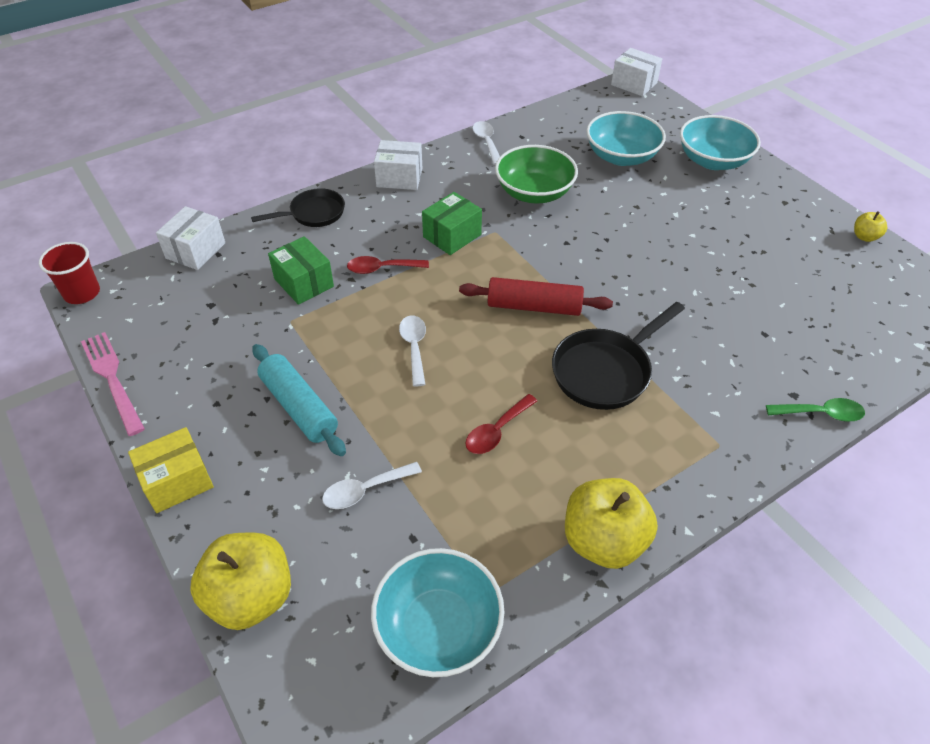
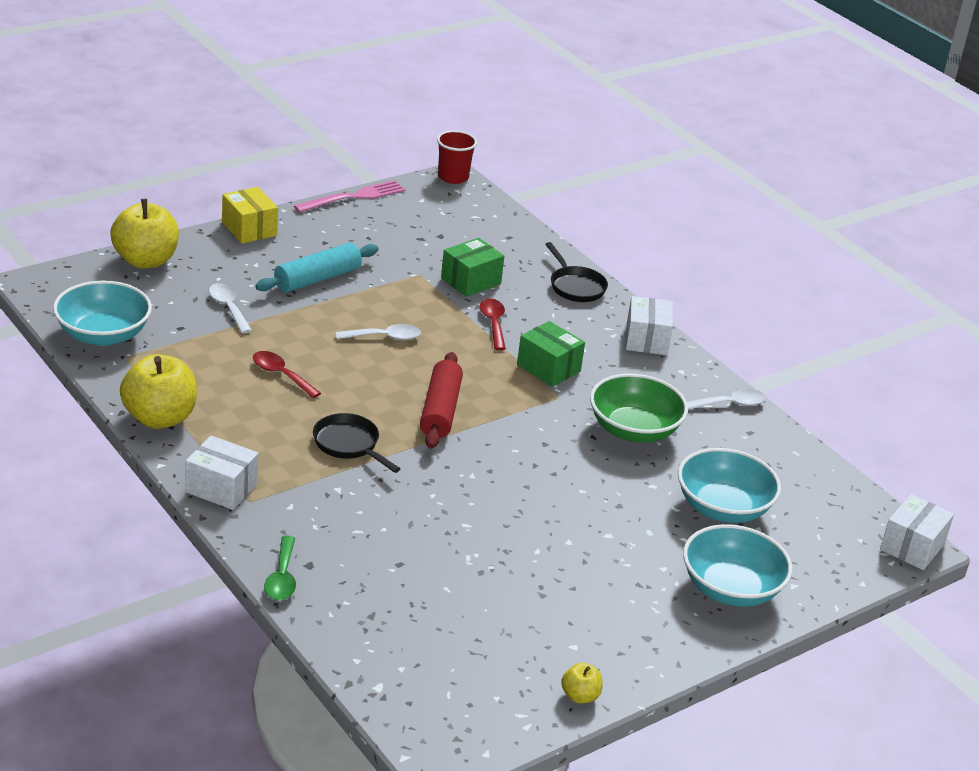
camera: 85 degrees right, 15 degrees down
white box [156,206,225,270] -> white box moved to [185,436,258,510]
black pan [552,302,685,410] -> black pan [313,413,400,473], size x0.67

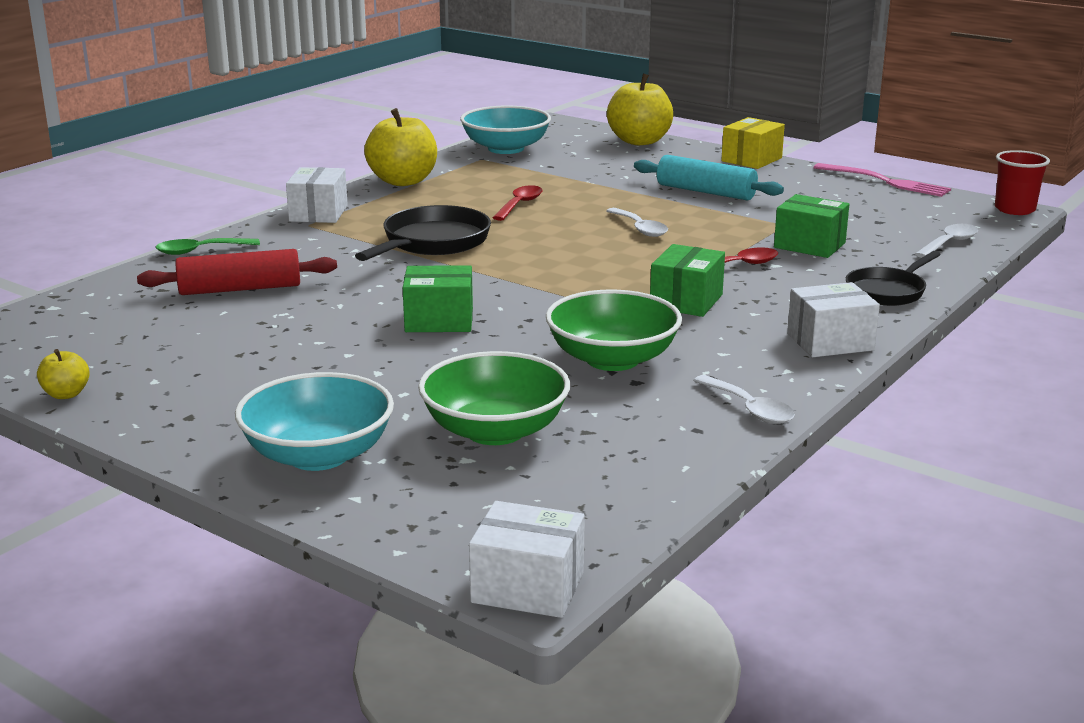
camera: 75 degrees right, 10 degrees down
white spoon [209,283,252,333] -> white spoon moved to [915,224,978,258]
black pan [313,413,400,473] -> black pan [355,205,491,261], size x1.50
red rolling pin [420,352,463,449] -> red rolling pin moved to [137,249,337,295]
turquoise bowl [678,448,781,523] -> green bowl [418,351,570,445]
none -> green box [403,265,473,332]

